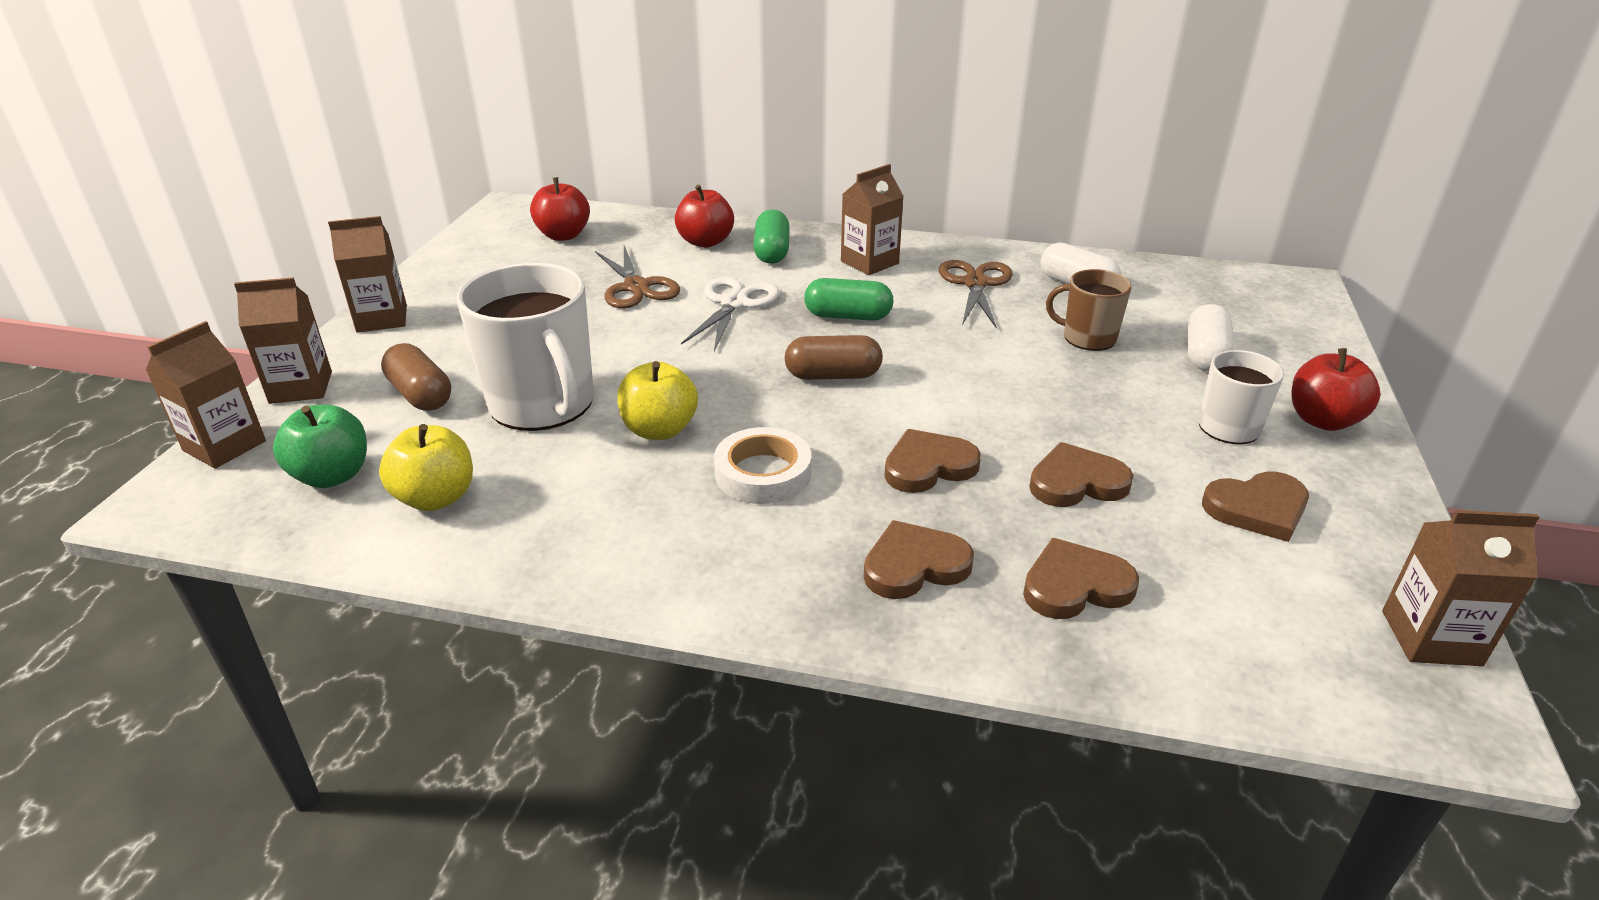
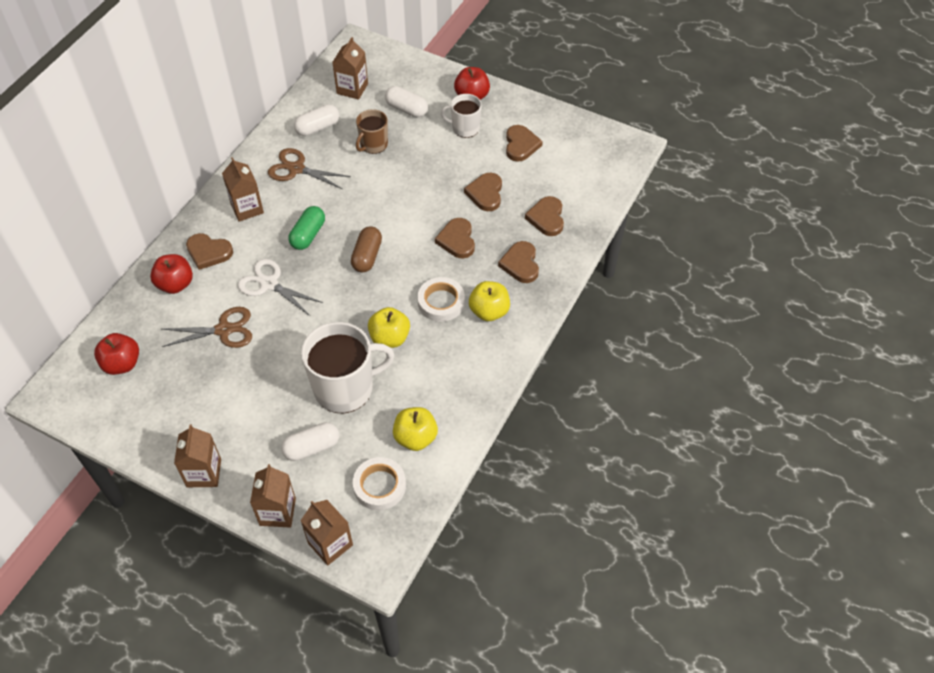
camera: 75 degrees left, 20 degrees up
green apple [273,405,367,488] -> white tape [353,457,406,510]
brown capsule [381,343,451,411] -> white capsule [281,422,339,461]
green capsule [753,209,790,264] -> brown heart [186,233,233,270]
brown carton [1382,510,1539,666] -> brown carton moved to [332,37,368,100]
none -> yellow apple [469,281,510,321]

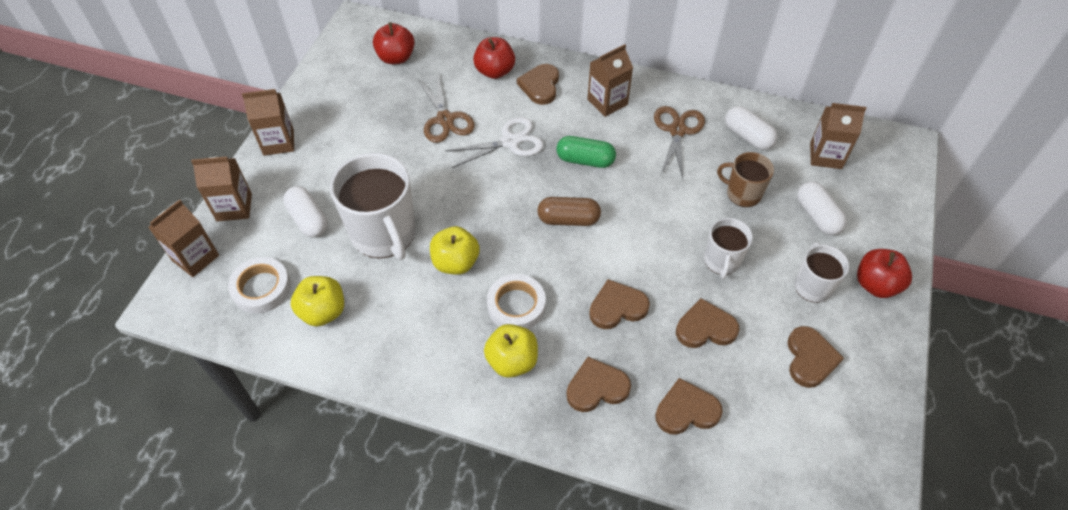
camera: 80 degrees right, 0 degrees up
white scissors [238,259,323,316] -> white scissors turned 45 degrees clockwise [446,117,544,168]
white capsule [385,86,428,117] -> white capsule turned 45 degrees counterclockwise [797,181,847,235]
brown heart [506,125,543,162] -> brown heart turned 75 degrees counterclockwise [787,326,844,388]
none -> white mug [704,218,753,279]

